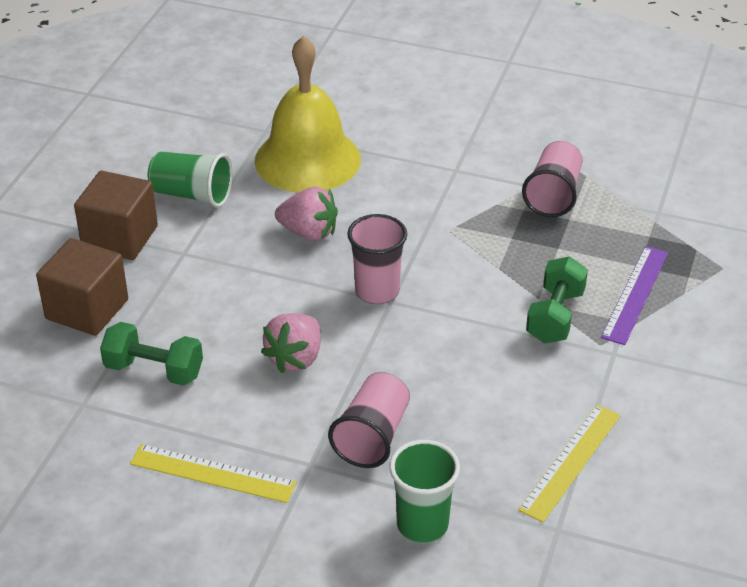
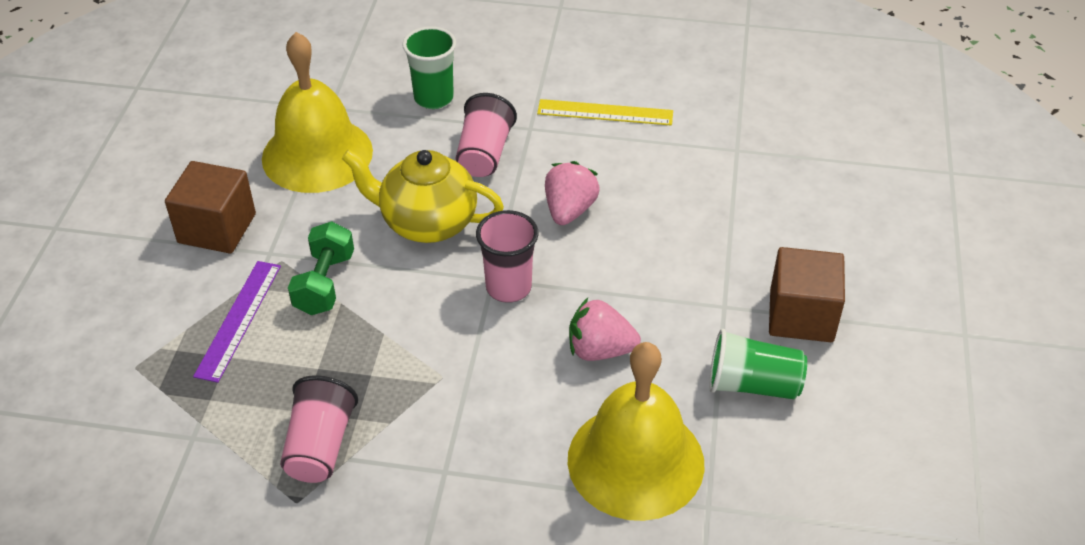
camera: 170 degrees right, 5 degrees up
brown cube [36,238,128,336] -> brown cube moved to [165,161,256,254]
green dumbbell [100,322,203,386] -> none
yellow ruler [518,405,621,523] -> yellow bell [262,32,373,193]
none -> yellow teapot [342,149,504,243]

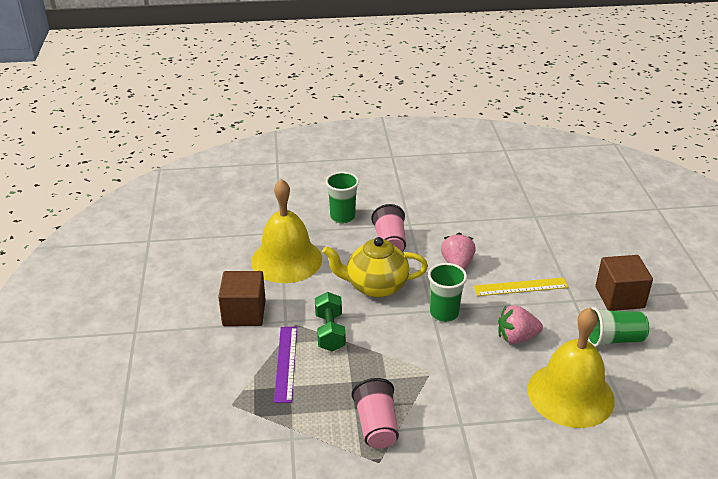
camera: 15 degrees left, 10 degrees down
pink cup [476,210,539,303] -> green cup [428,263,467,322]
yellow ruler [537,99,673,126] -> yellow ruler moved to [474,277,569,296]

